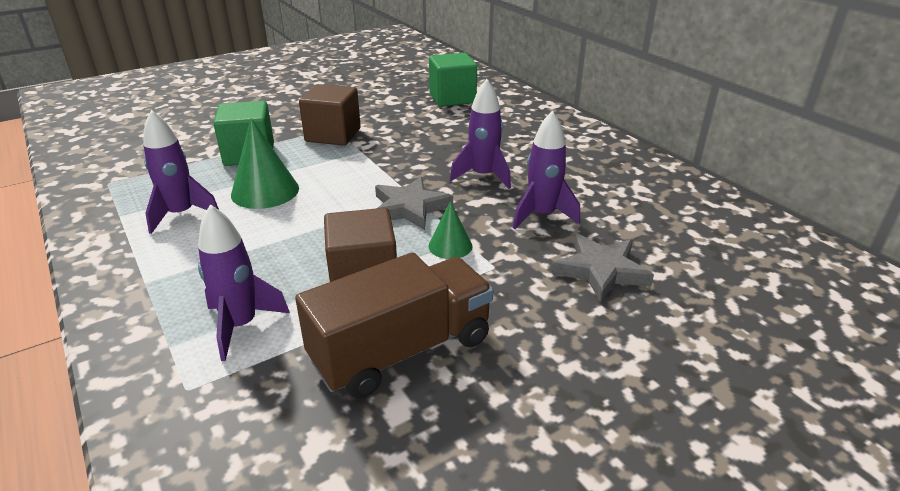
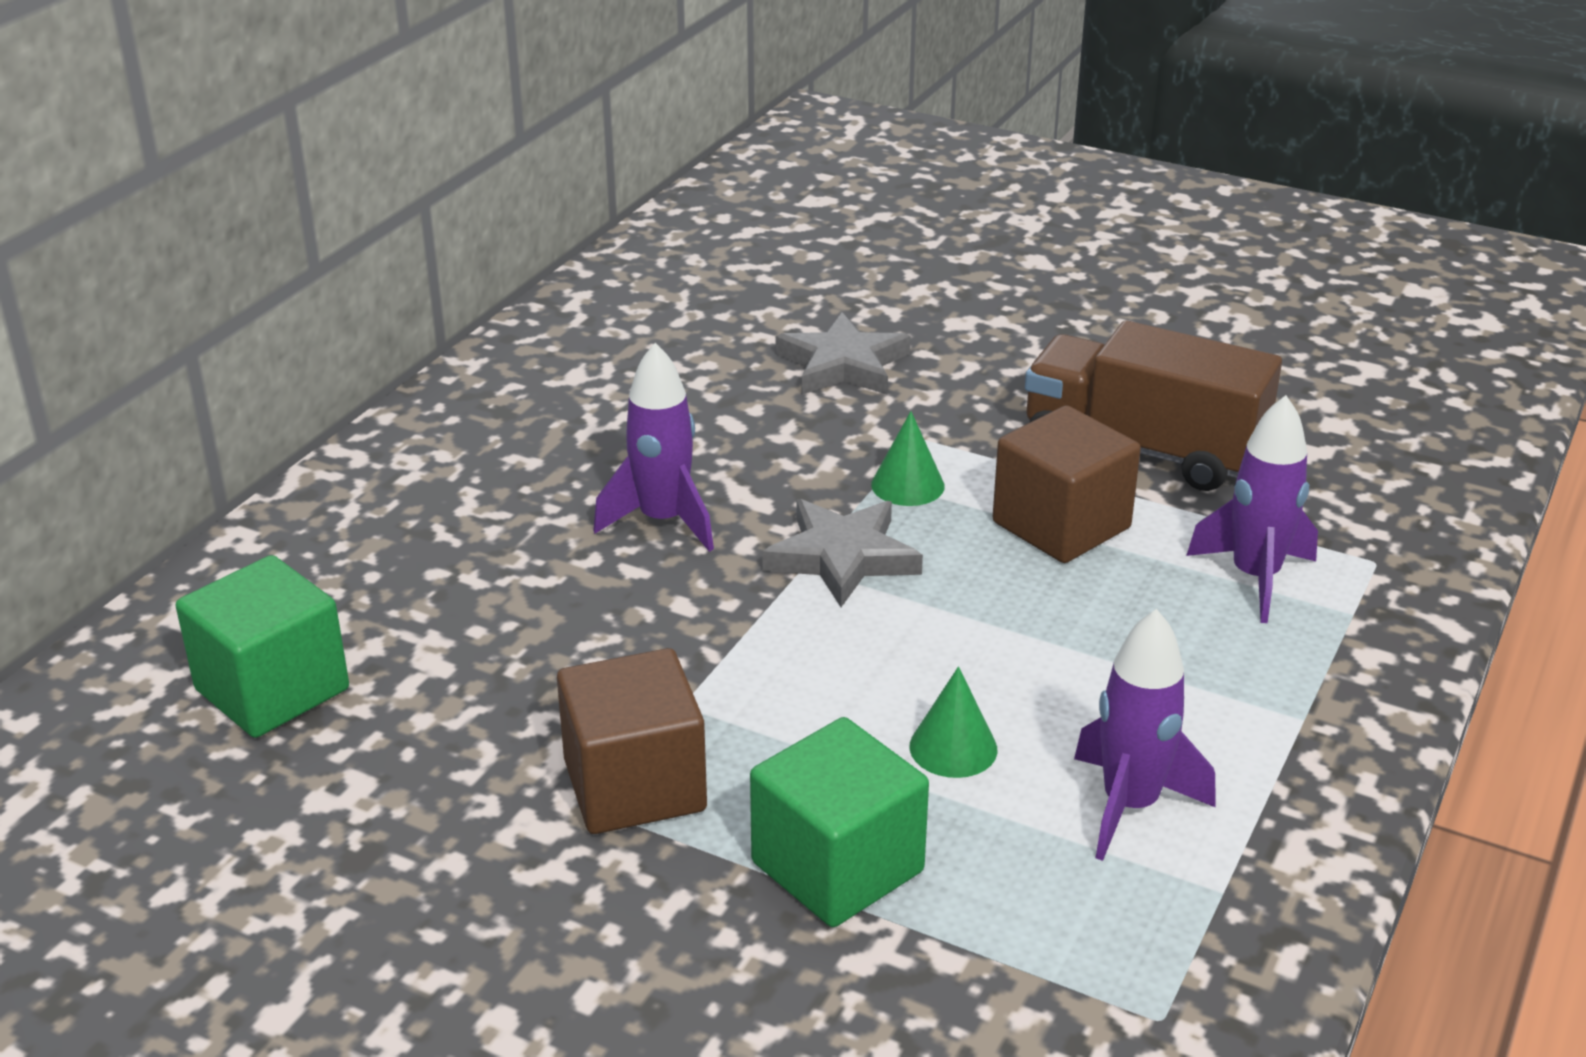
camera: 120 degrees left, 0 degrees up
green cone [231,118,299,209] -> green cone [910,666,997,778], size x0.58
purple rocket [513,111,580,229] -> none

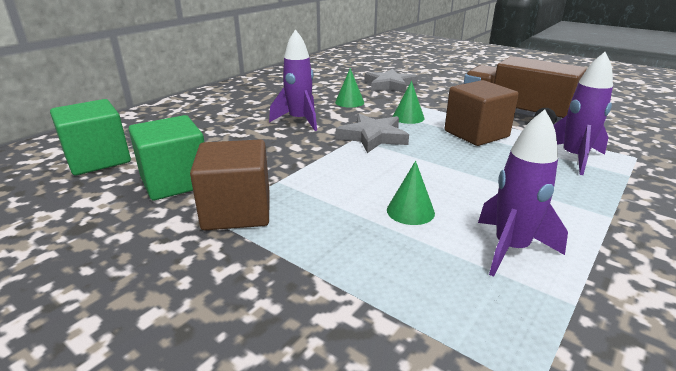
camera: 10 degrees right, 5 degrees down
green cube [750,717,929,927] -> green cube moved to [128,115,204,200]
none -> green cone [335,68,364,108]

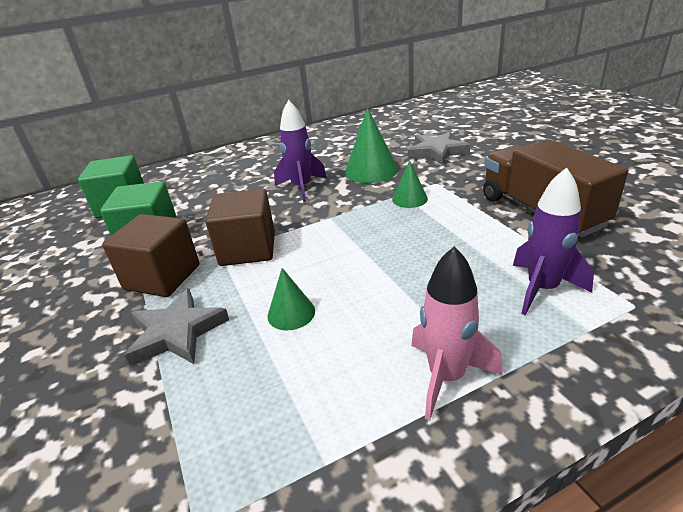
camera: 30 degrees right, 5 degrees up
green cone [335,68,364,108] -> green cone [345,107,398,183], size x1.72
grey star [336,113,409,153] -> grey star moved to [125,288,229,366]
brown cube [445,80,519,146] -> brown cube moved to [205,188,275,266]
purple rocket [478,109,568,277] -> none
none -> pink rocket [411,246,503,421]

